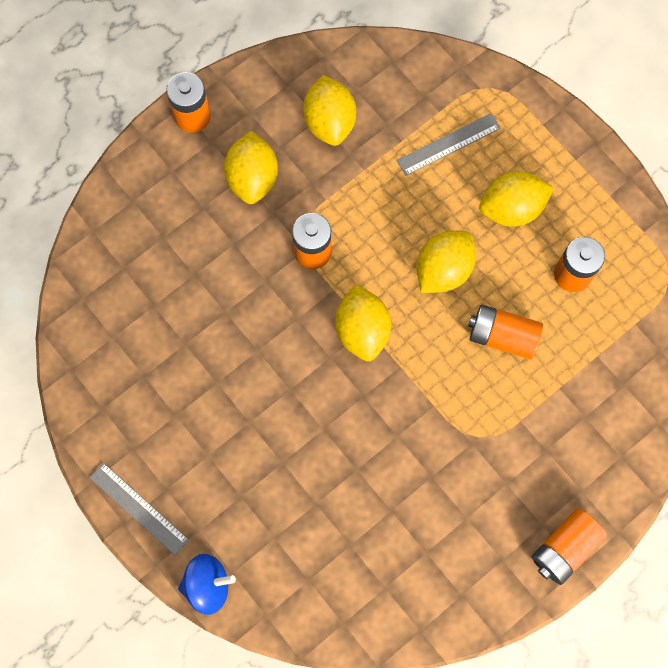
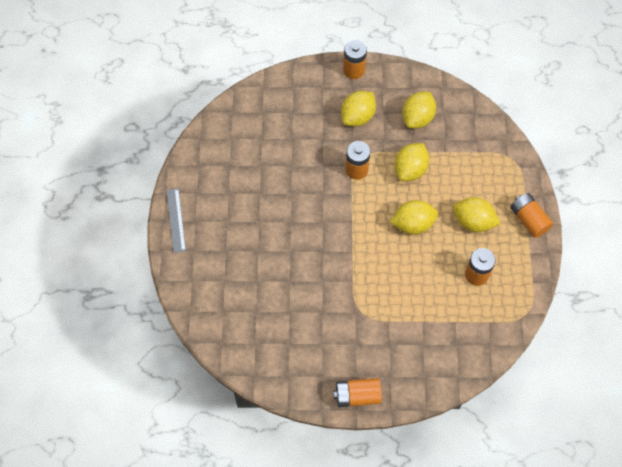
camera: 40 degrees right, 10 degrees down
blue spinning top [178,554,236,615] -> none
yellow lemon [335,284,391,361] -> yellow lemon moved to [394,143,429,181]
grey ruler [397,113,501,176] -> none
orange battery [468,304,543,360] -> orange battery moved to [510,193,553,238]

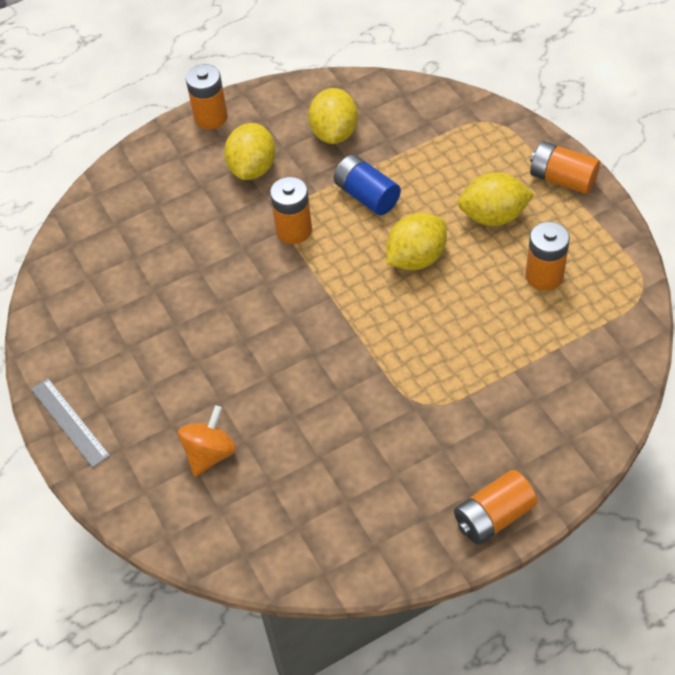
camera: 25 degrees left, 10 degrees down
yellow lemon [394,143,429,181] -> blue battery [334,154,401,215]
none -> orange spinning top [178,405,236,477]

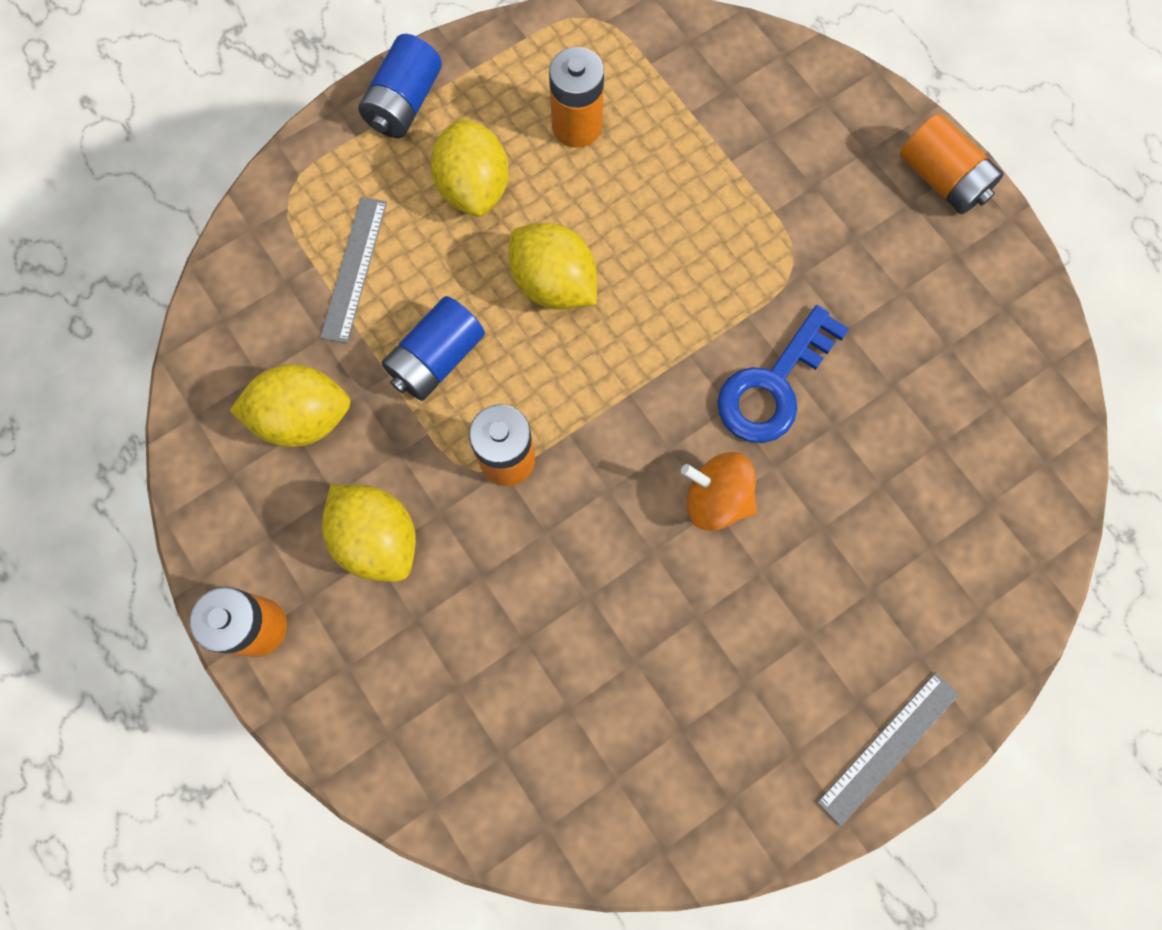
camera: 100 degrees left, 20 degrees up
orange spinning top [178,405,236,477] -> orange spinning top moved to [681,452,757,531]
yellow lemon [224,123,276,180] -> yellow lemon turned 45 degrees clockwise [322,485,416,581]
orange battery [530,141,600,194] -> blue battery [359,34,442,138]
none -> grey ruler [320,197,387,343]
none -> blue key [717,305,849,443]

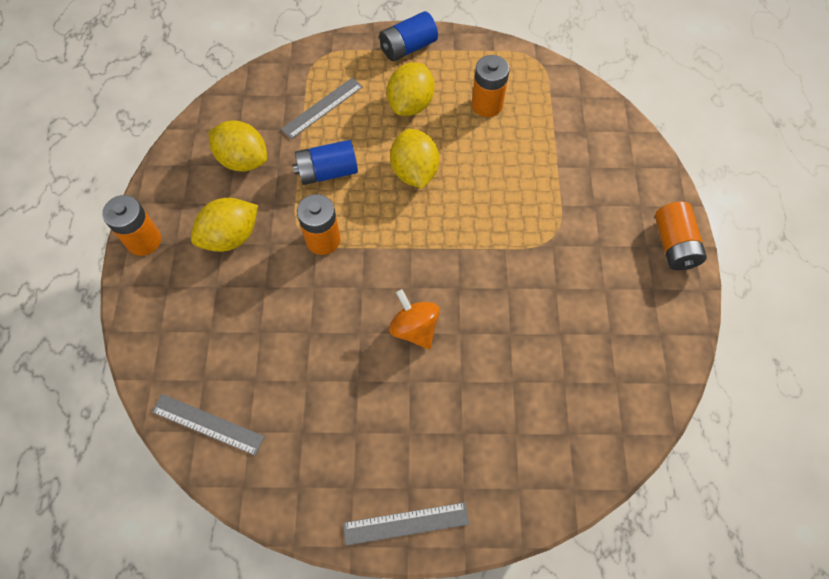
camera: 35 degrees right, 10 degrees down
yellow lemon [322,485,416,581] -> yellow lemon turned 60 degrees clockwise [191,198,258,252]
blue key [717,305,849,443] -> none
none -> grey ruler [152,394,265,455]

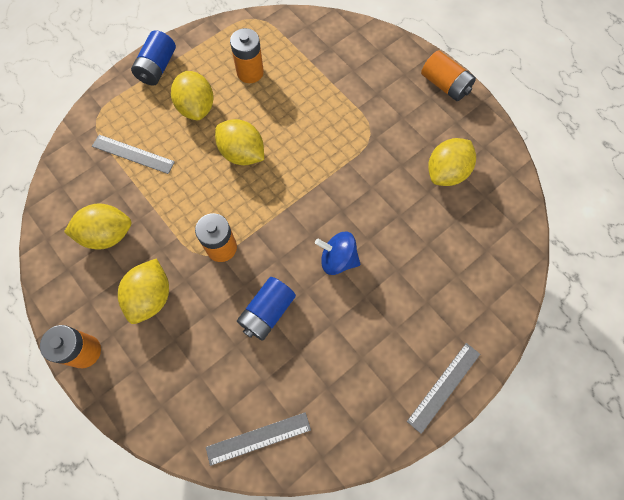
camera: 40 degrees left, 5 degrees up
grey ruler [281,78,363,139] -> grey ruler turned 75 degrees counterclockwise [92,135,175,174]
blue battery [293,140,358,185] -> blue battery moved to [237,277,296,341]
orange spinning top [389,289,440,349] -> blue spinning top [315,232,360,275]
none -> yellow lemon [428,138,476,186]

